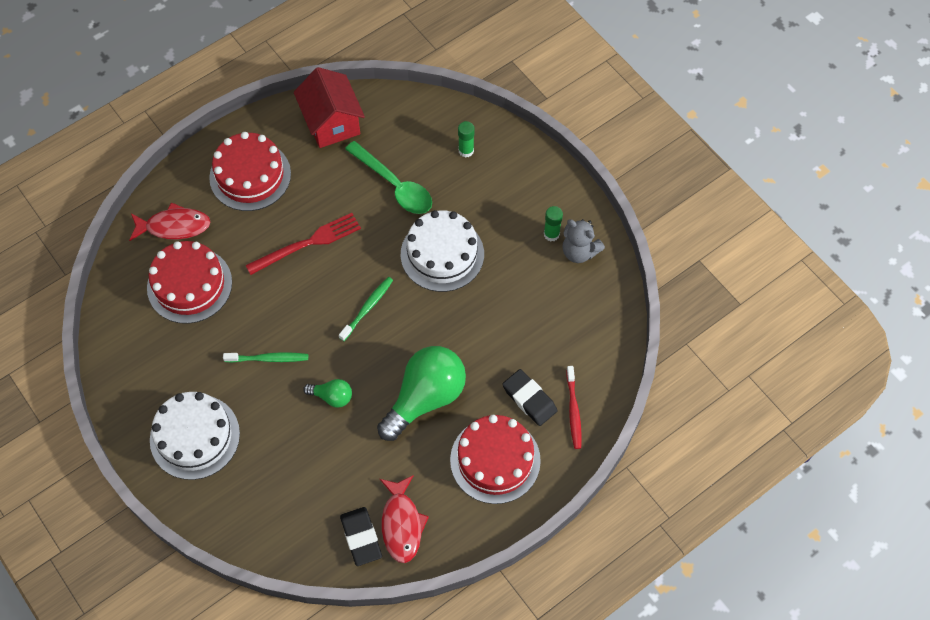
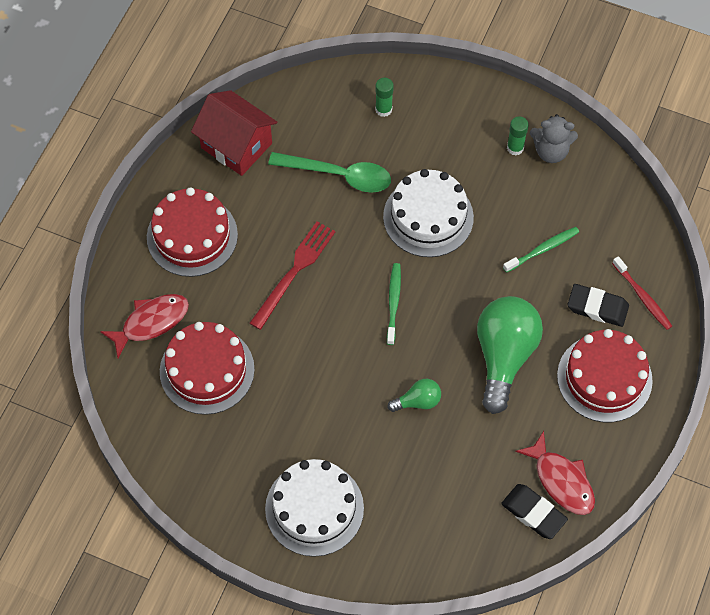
camera: 30 degrees left, 0 degrees up
green toothbrush [223,352,308,362] -> green toothbrush moved to [503,227,579,273]

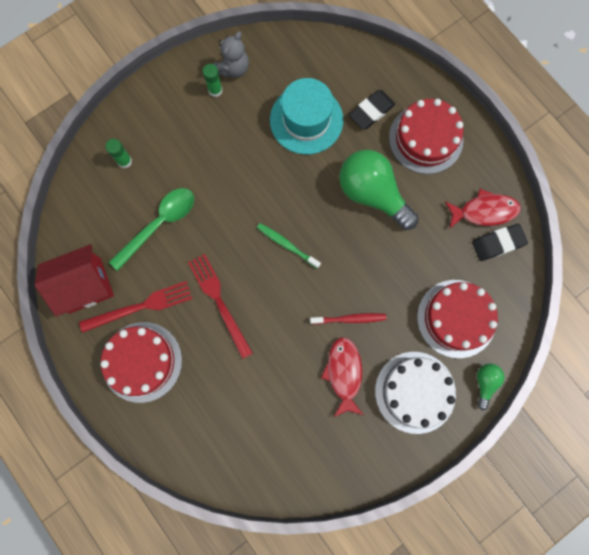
camera: 60 degrees left, 15 degrees up
red fish [100,294,189,358] -> red fish moved to [321,337,363,417]
red cake [160,322,255,415] -> red cake moved to [417,280,498,358]
white cake [383,169,474,257] -> none
green light bulb [388,379,441,412] -> green light bulb moved to [477,364,505,410]
green toothbrush [503,227,579,273] -> turquoise hat [270,78,343,155]
red toothbrush [612,256,672,330] -> red toothbrush moved to [310,313,386,325]
none -> red fork [79,281,192,333]

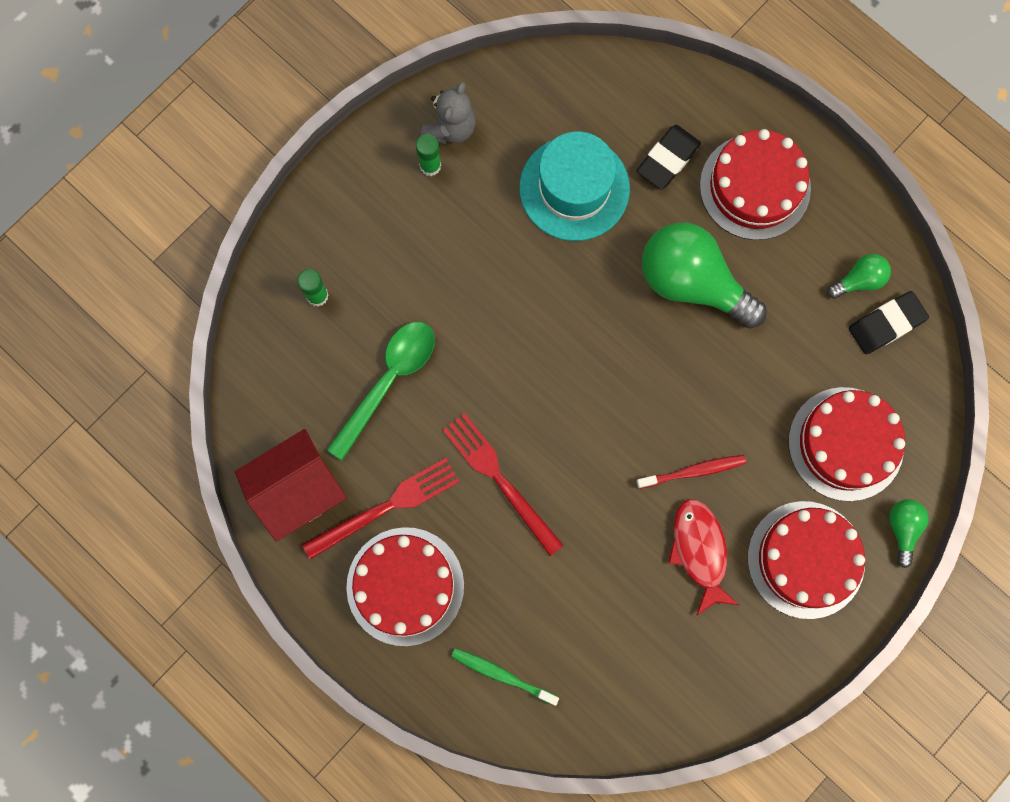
camera: 10 degrees left, 0 degrees up
green toothbrush [257,223,321,269] -> green toothbrush moved to [451,648,559,706]
white cake [375,352,456,434] -> red cake [748,501,865,619]
red fish [445,189,521,229] -> green light bulb [827,254,891,299]

